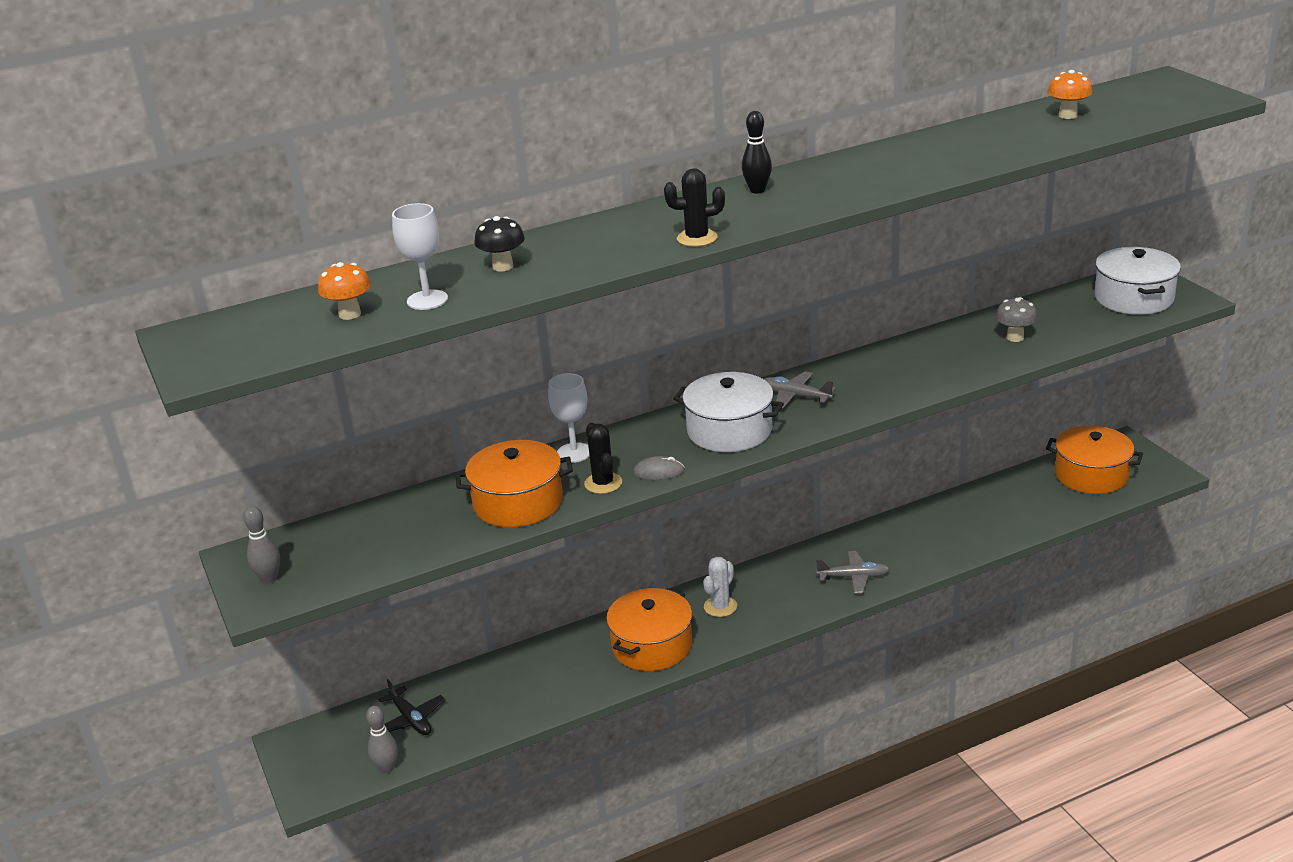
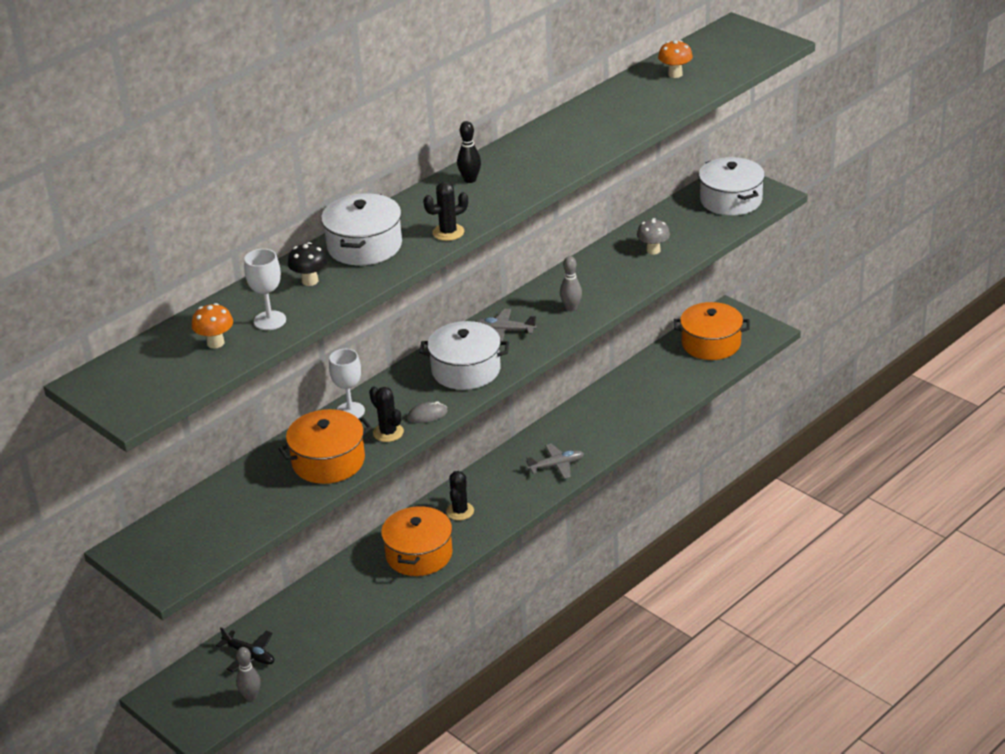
camera: 20 degrees left, 5 degrees up
grey bowling pin [243,506,280,584] -> grey bowling pin moved to [560,256,582,312]
white cactus [703,557,737,617] -> black cactus [446,471,474,520]
none -> white pot [321,193,402,265]

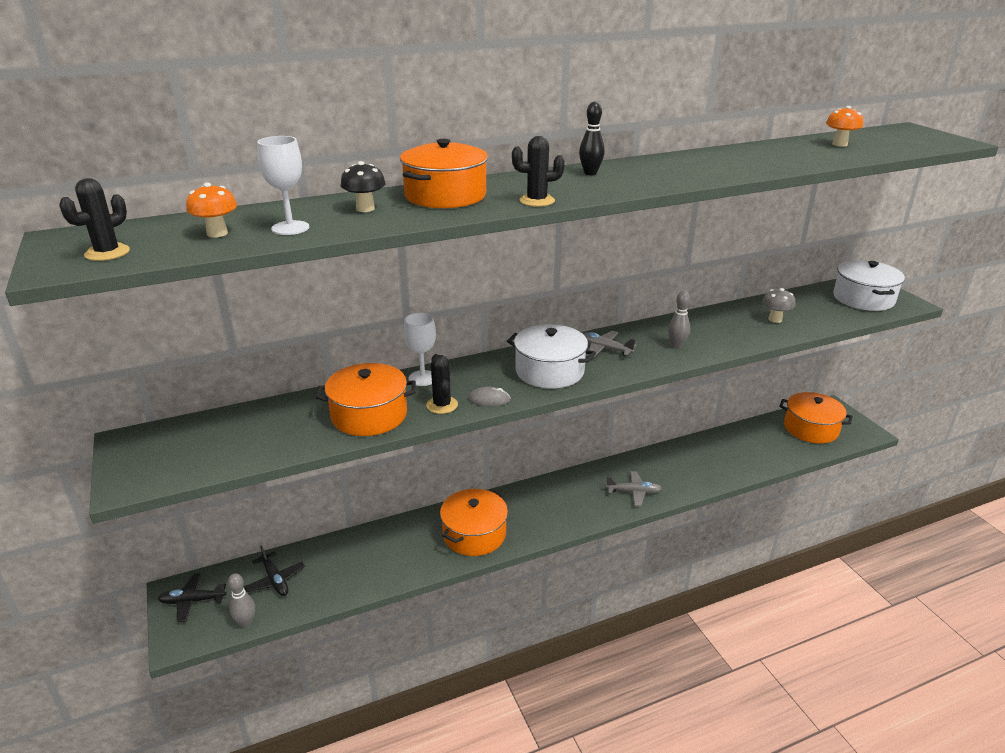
camera: 20 degrees right, 5 degrees down
white pot [321,193,402,265] -> orange pot [400,139,488,208]
black cactus [446,471,474,520] -> black cactus moved to [59,178,130,261]
none -> black plane [158,573,227,622]

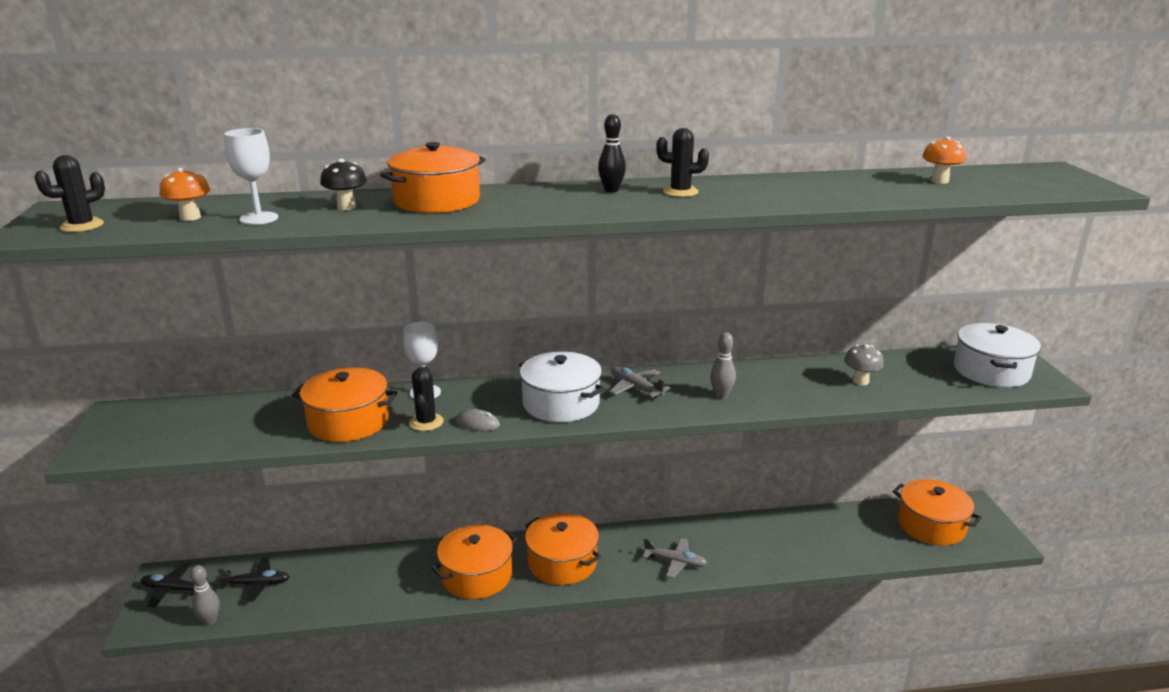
camera: 15 degrees right, 5 degrees down
black plane [244,545,305,596] -> black plane turned 75 degrees counterclockwise [218,558,290,602]
black cactus [512,136,565,207] -> black cactus moved to [656,128,709,197]
none -> orange pot [525,513,601,585]

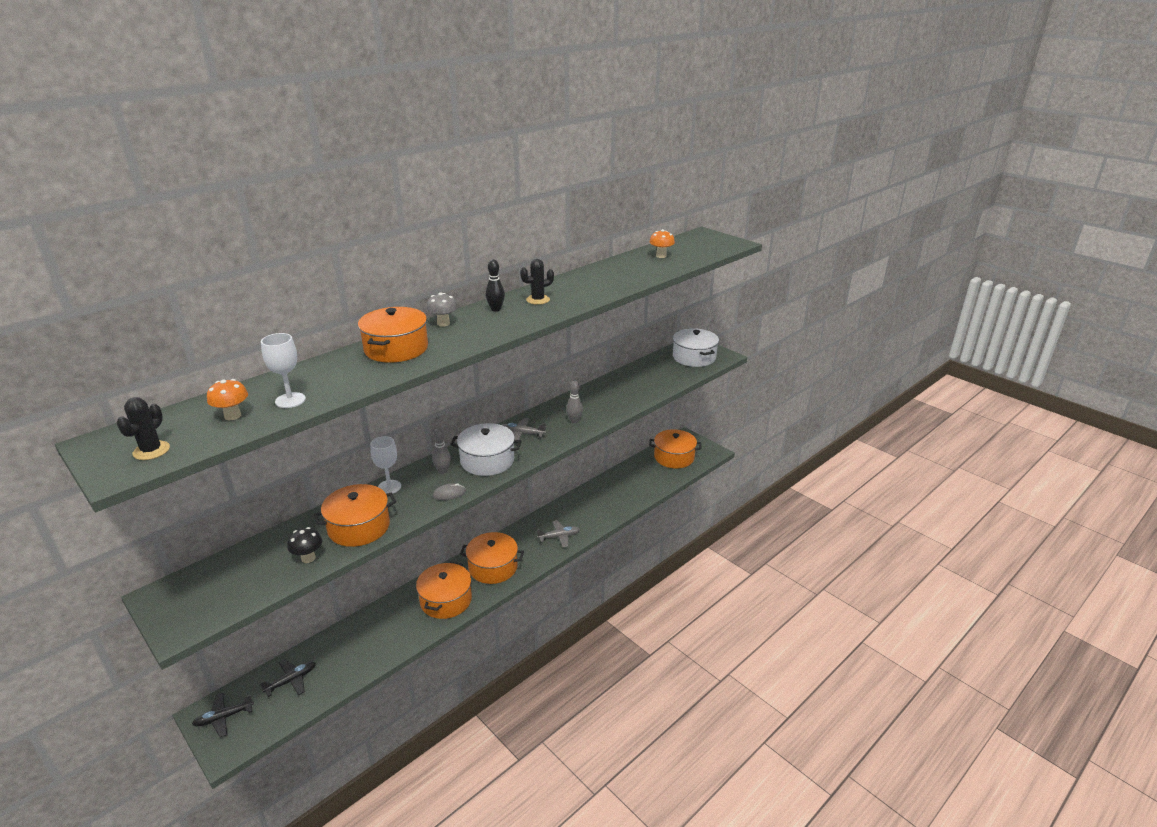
camera: 35 degrees left, 5 degrees up
grey bowling pin [190,565,220,625] -> grey bowling pin moved to [432,428,451,474]
black mushroom [320,159,367,210] -> black mushroom moved to [287,527,322,563]
black cactus [409,367,443,431] -> none
grey mushroom [844,344,884,385] -> grey mushroom moved to [426,293,457,327]

